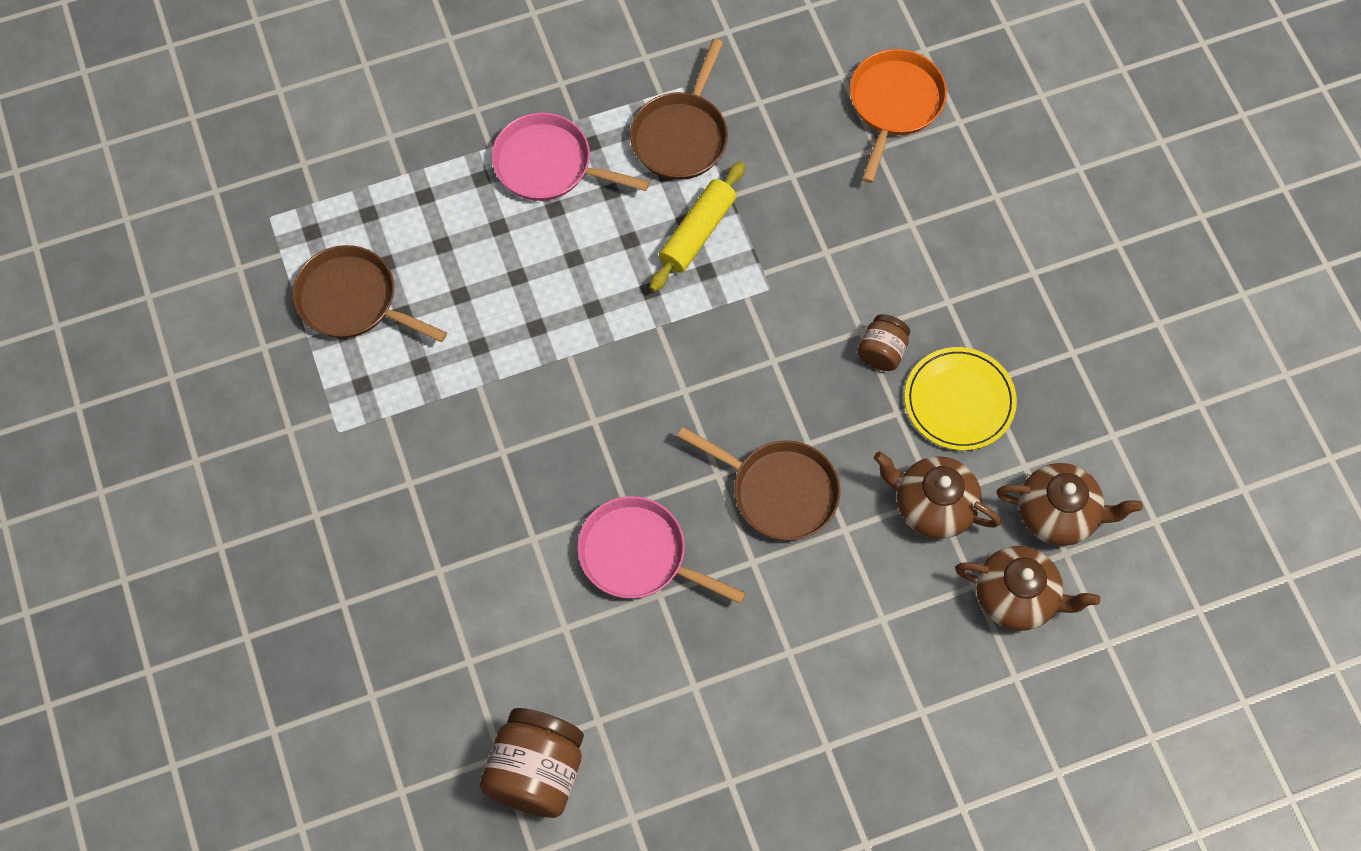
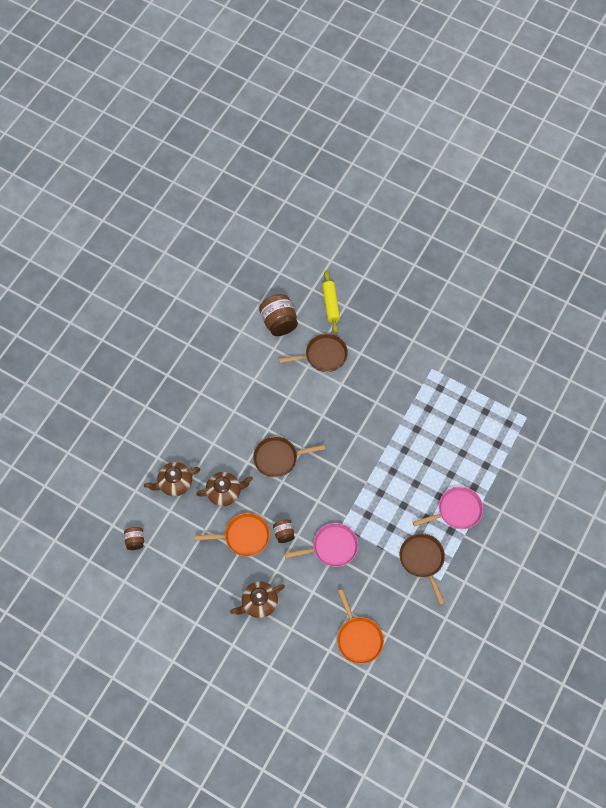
camera: 140 degrees right, 0 degrees up
brown pan [293,245,447,342] -> brown pan moved to [279,333,348,372]
pink pan [577,496,746,604] -> pink pan moved to [284,523,358,567]
yellow rolling pin [649,162,745,292] -> yellow rolling pin moved to [322,271,340,333]
yellow plate [905,347,1017,450] -> orange pan [195,513,270,557]
brown teapot [997,463,1143,546] -> brown teapot moved to [230,581,285,618]
none -> brown jar [124,527,144,550]

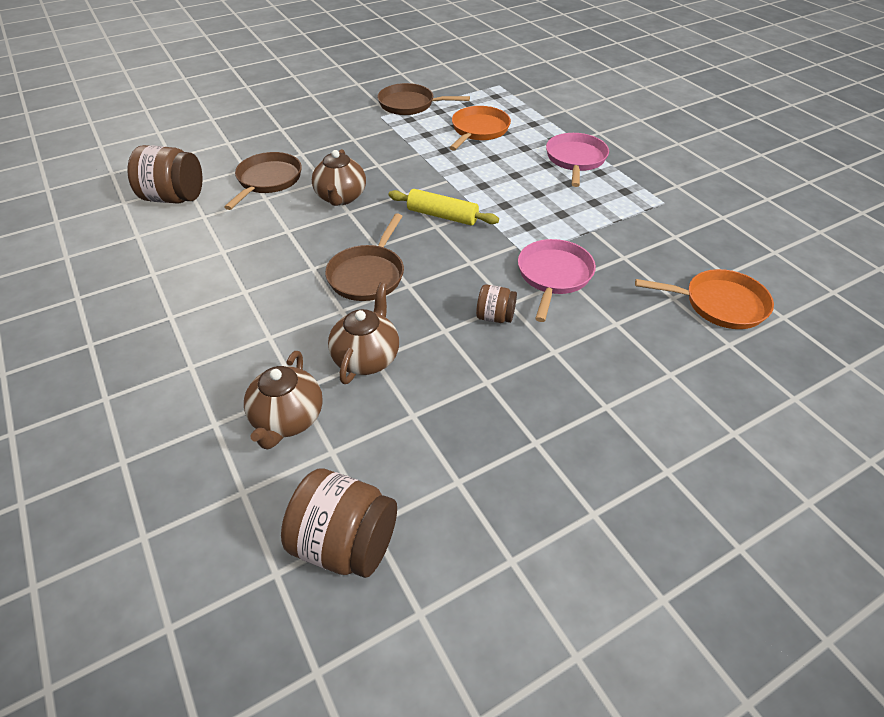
camera: 60 degrees left, 20 degrees down
brown jar [124,527,144,550] -> brown jar [281,468,397,578], size x1.82
orange pan [195,513,270,557] -> orange pan moved to [449,106,511,151]
brown teapot [230,581,285,618] -> brown teapot moved to [312,149,366,206]
yellow rolling pin [322,271,340,333] -> yellow rolling pin moved to [389,189,499,226]
brown pan [399,533,445,605] -> brown pan moved to [378,83,470,115]

